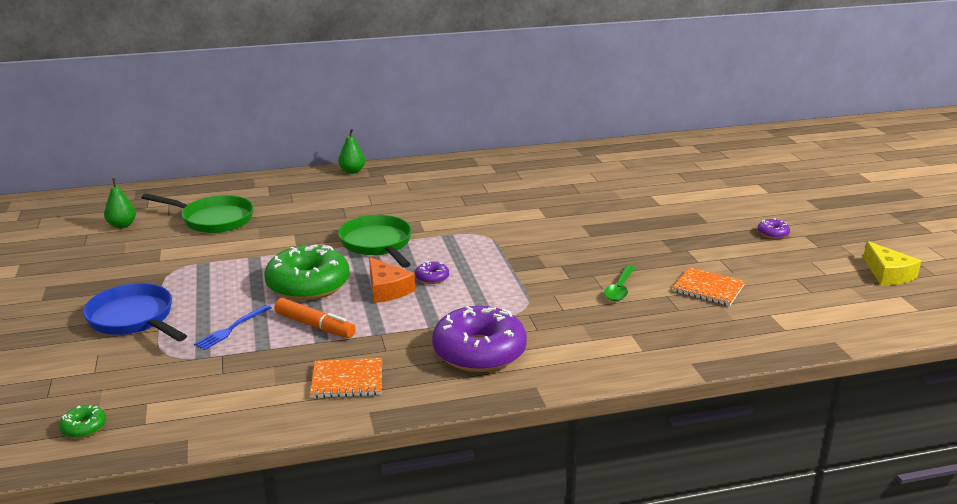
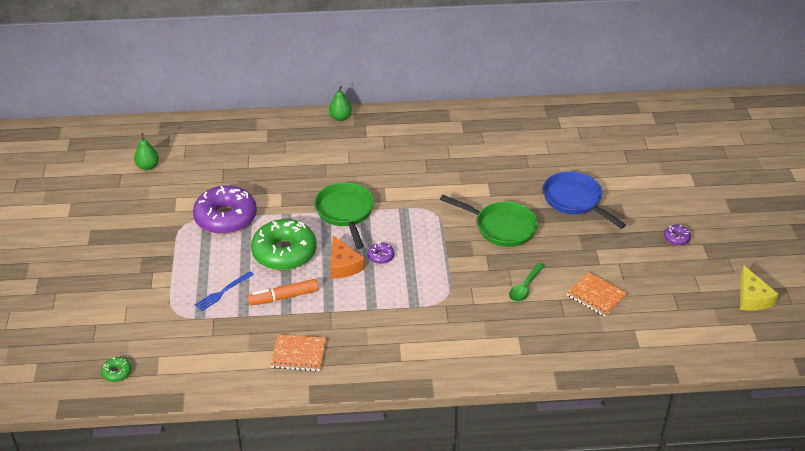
camera: 10 degrees right, 15 degrees up
blue pan [83,283,187,341] -> blue pan moved to [543,171,626,229]
green pan [142,193,254,233] -> green pan moved to [440,195,538,247]
orange marker [274,298,356,338] -> orange marker turned 120 degrees clockwise [247,279,318,305]
purple donut [432,306,527,372] -> purple donut moved to [193,185,257,234]

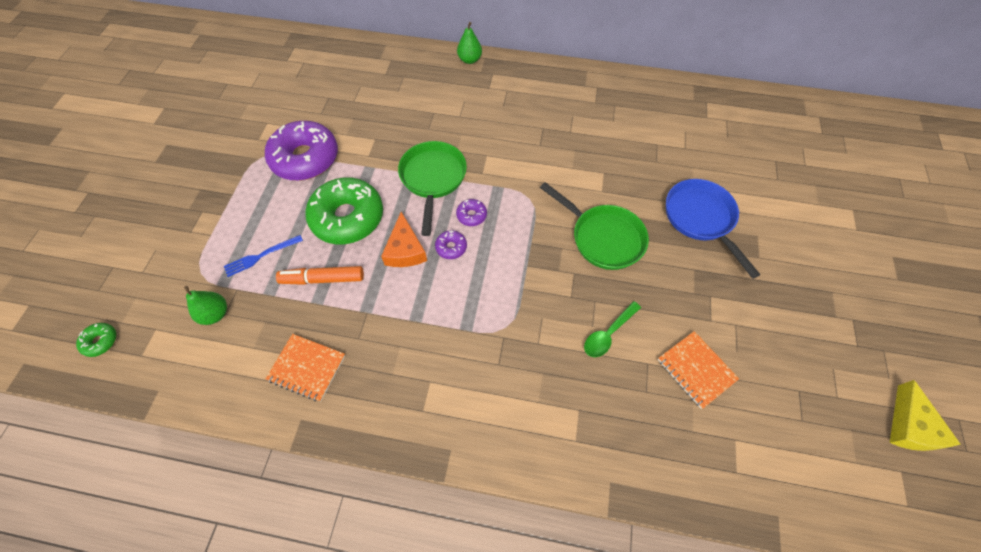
camera: 15 degrees right, 20 degrees up
green pear [134,133,159,170] -> green pear moved to [184,286,227,325]
purple donut [664,225,691,245] -> purple donut moved to [456,199,487,226]

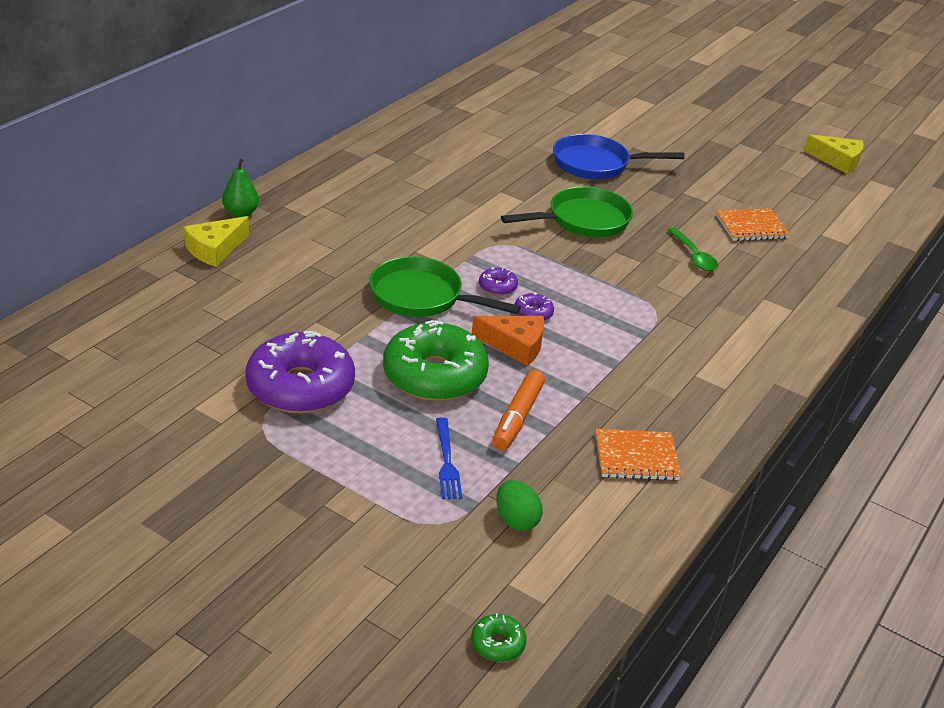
camera: 70 degrees left, 25 degrees down
green pear [184,286,227,325] -> green egg [496,480,543,531]
orange notebook [266,334,345,401] -> orange notebook turned 45 degrees clockwise [596,429,681,481]
none -> yellow cheese [183,216,249,267]

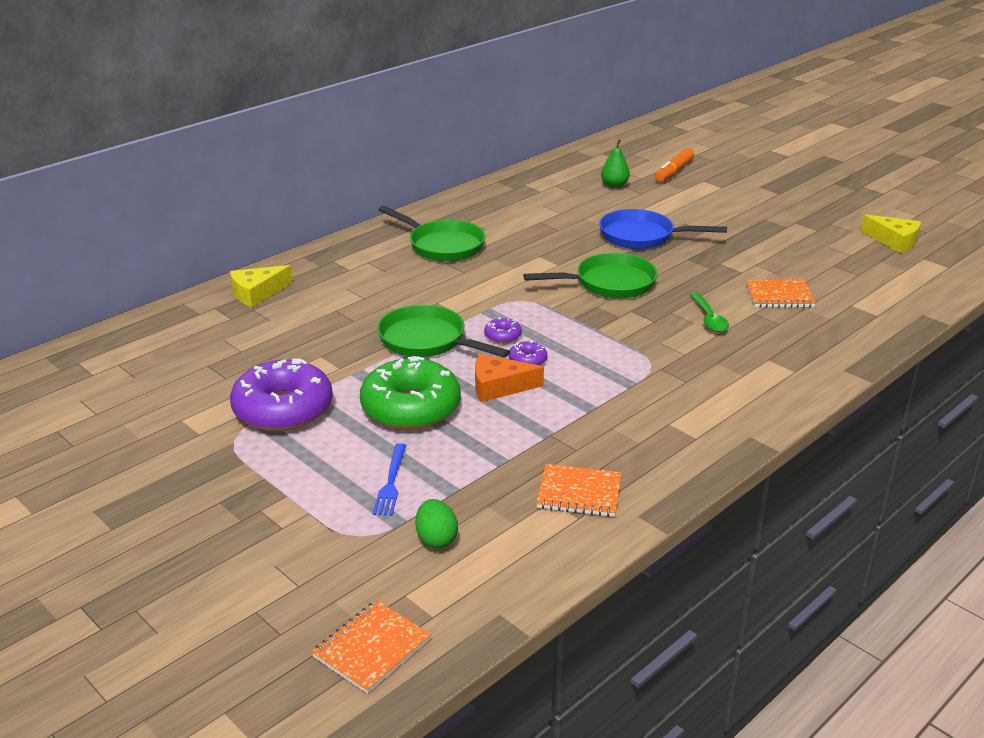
camera: 15 degrees right, 5 degrees down
green pear [222,158,259,217] -> green pear moved to [601,139,630,188]
green donut [471,613,527,662] -> orange notebook [312,600,431,694]
orange cheese [472,316,544,366] -> orange cheese turned 150 degrees clockwise [475,354,544,402]
orange marker [492,370,545,450] -> orange marker moved to [655,148,694,182]
none -> green pan [379,206,485,262]

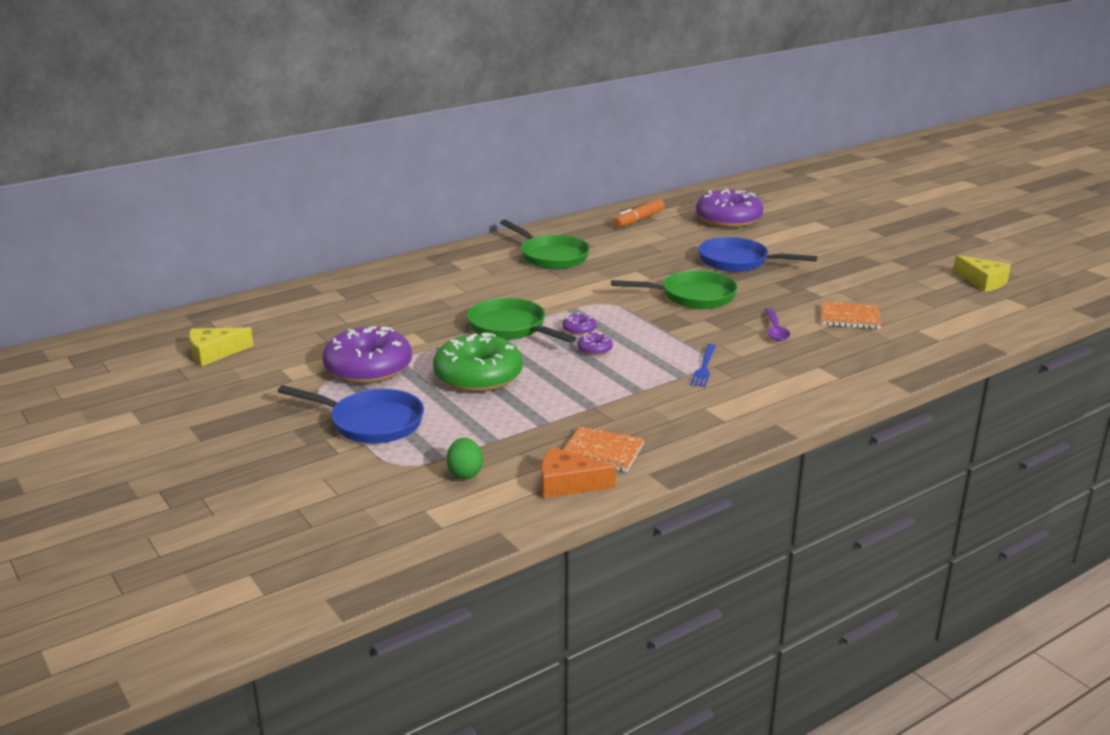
camera: 10 degrees right, 5 degrees down
yellow cheese [230,265,292,307] -> yellow cheese moved to [189,327,254,366]
orange notebook [312,600,431,694] -> none
blue fork [373,443,407,516] -> blue fork moved to [690,344,716,387]
orange cheese [475,354,544,402] -> orange cheese moved to [541,447,616,498]
green pear [601,139,630,188] -> purple donut [696,188,763,228]
orange marker [655,148,694,182] -> orange marker moved to [614,199,665,228]
green spoon [690,292,729,332] -> purple spoon [765,309,790,341]
none -> blue pan [278,385,424,444]

